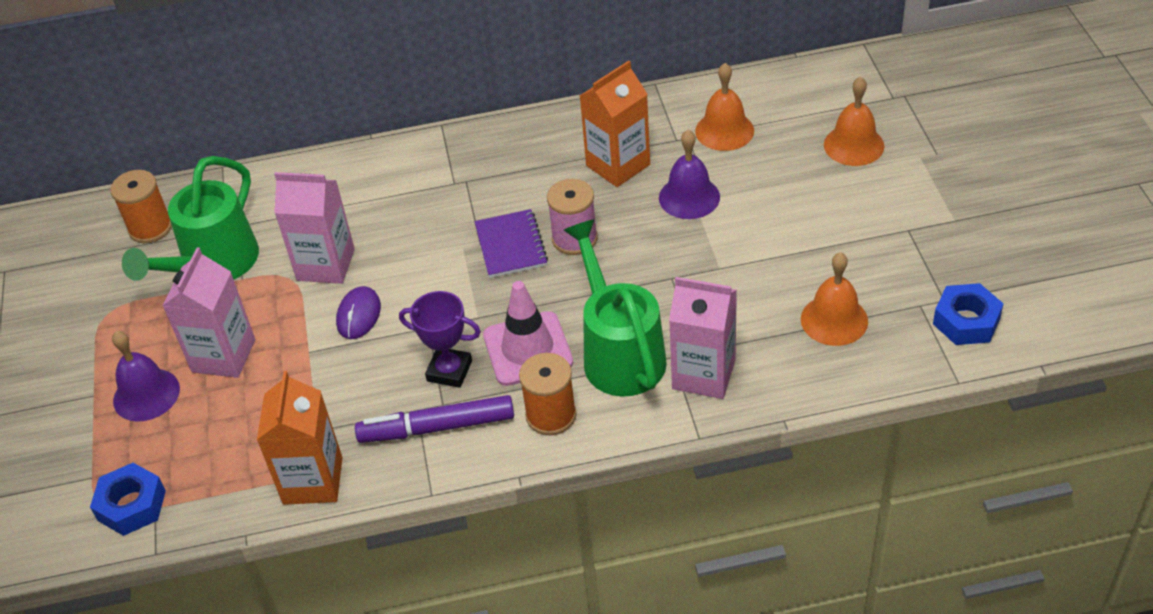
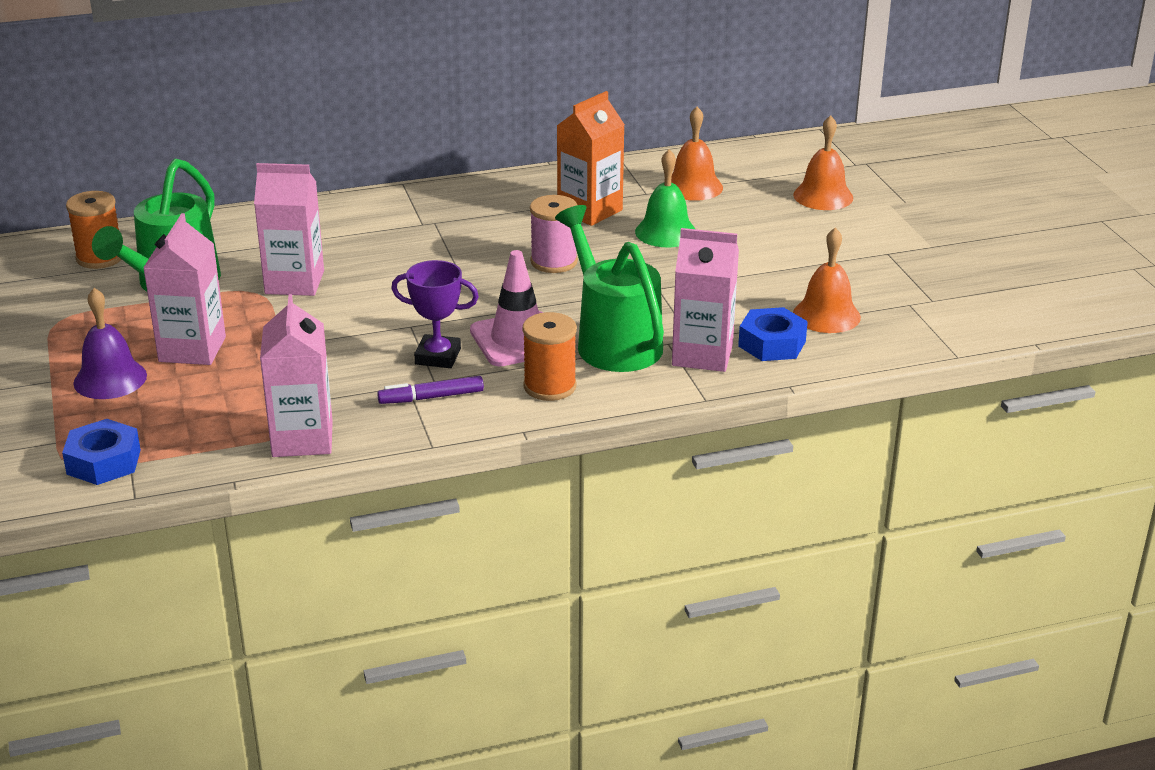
camera: 10 degrees left, 15 degrees down
orange carton [257,371,343,505] -> pink carton [260,294,333,457]
purple mouse [336,286,381,339] -> none
purple marker [355,395,514,443] -> purple marker [377,376,484,404], size x0.64
purple notebook [475,209,548,278] -> none
purple bell [659,130,720,219] -> green bell [635,149,695,247]
blue nut [933,283,1003,345] -> blue nut moved to [738,307,808,361]

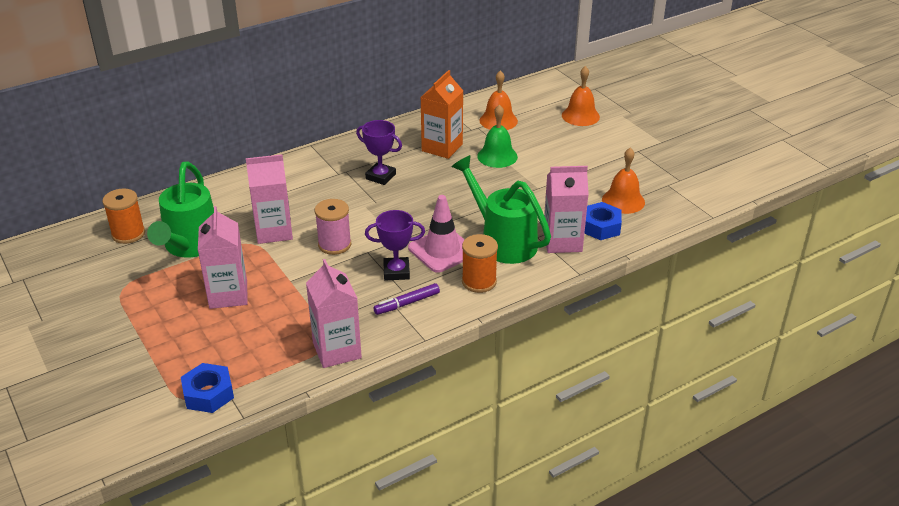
camera: 15 degrees left, 5 degrees up
purple bell [73,288,147,399] -> none
pink spool [530,195,578,273] -> pink spool moved to [315,199,351,255]
none -> purple trophy [356,120,402,185]

